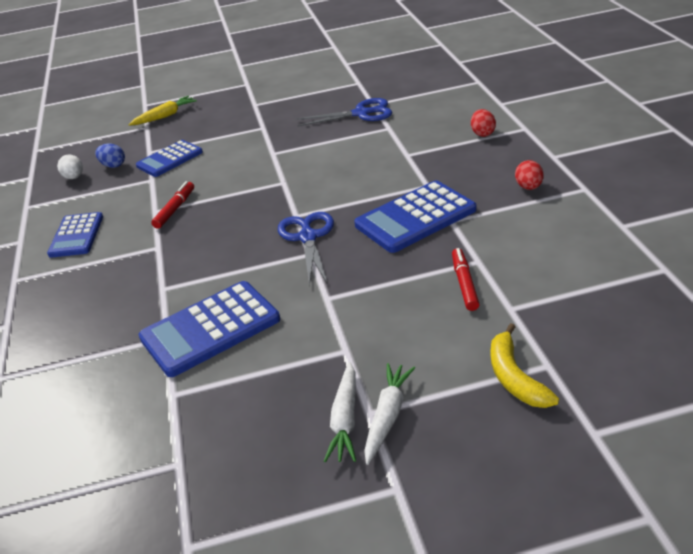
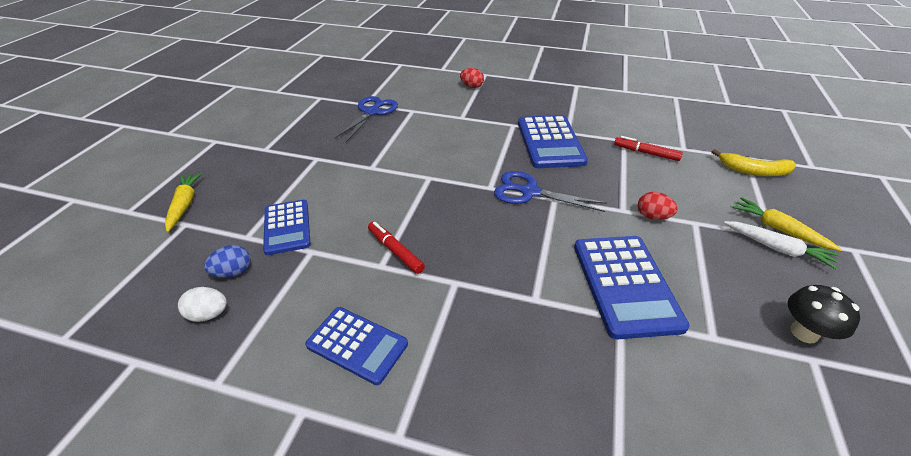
camera: 65 degrees left, 5 degrees up
white carrot [364,363,415,465] -> yellow carrot [732,197,842,251]
red egg [515,160,544,190] -> red egg moved to [638,192,678,220]
none -> black mushroom [788,285,860,343]

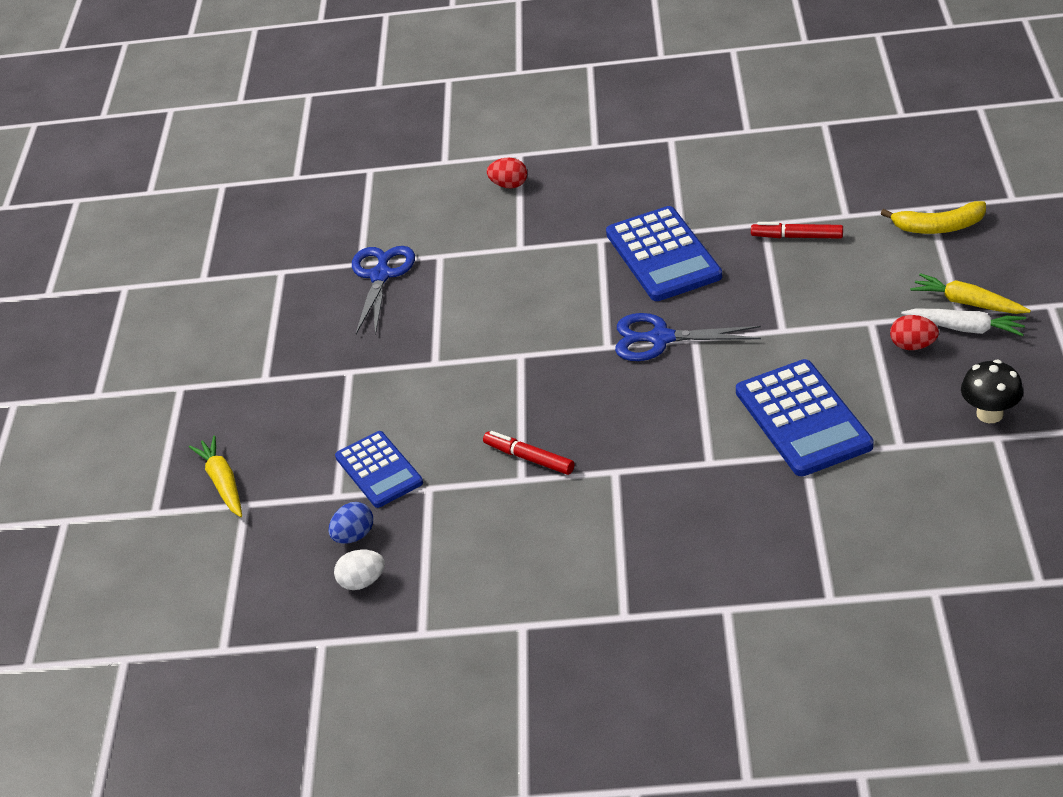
camera: 10 degrees left, 0 degrees up
blue calculator [305,307,408,385] -> none
red egg [638,192,678,220] -> red egg moved to [890,315,939,350]

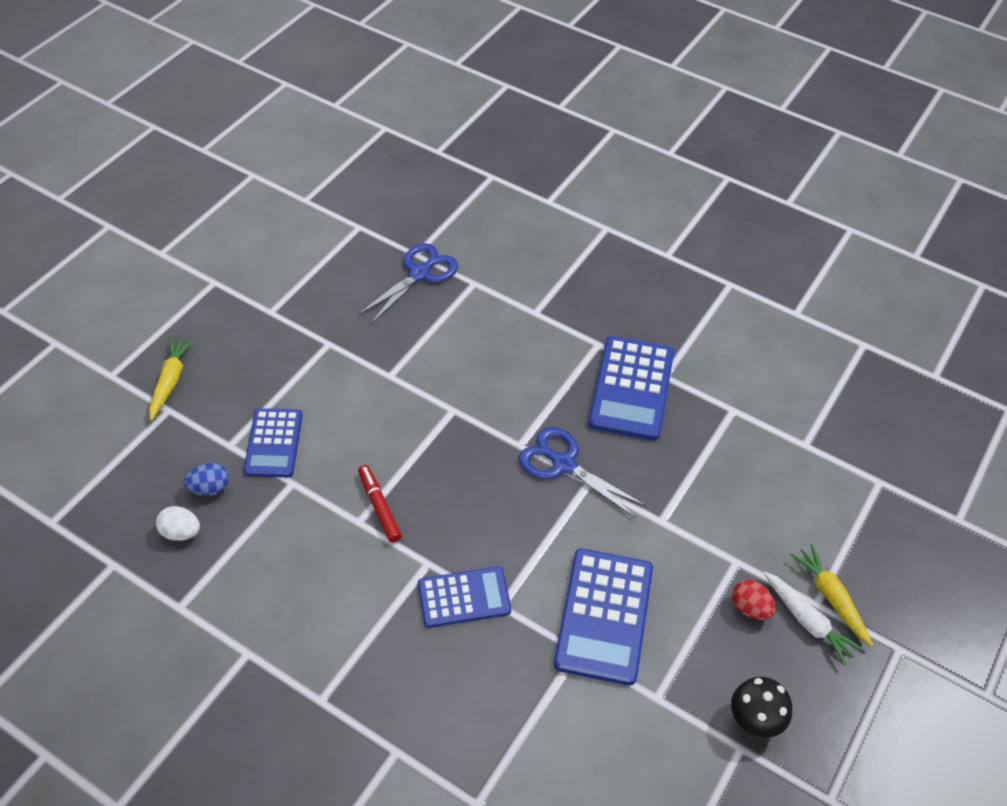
camera: 25 degrees right, 10 degrees up
red egg [487,158,527,188] -> none
red marker [751,222,843,239] -> none
yellow banana [881,201,986,234] -> none
none -> blue calculator [418,567,511,628]

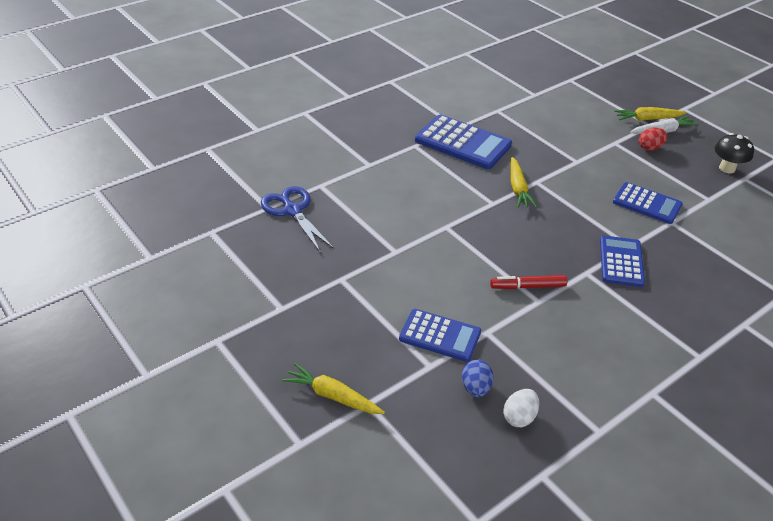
camera: 70 degrees left, 10 degrees down
blue scissors [519,427,646,518] -> yellow carrot [511,157,537,208]
blue calculator [554,549,653,686] -> blue calculator [613,182,683,224], size x0.65

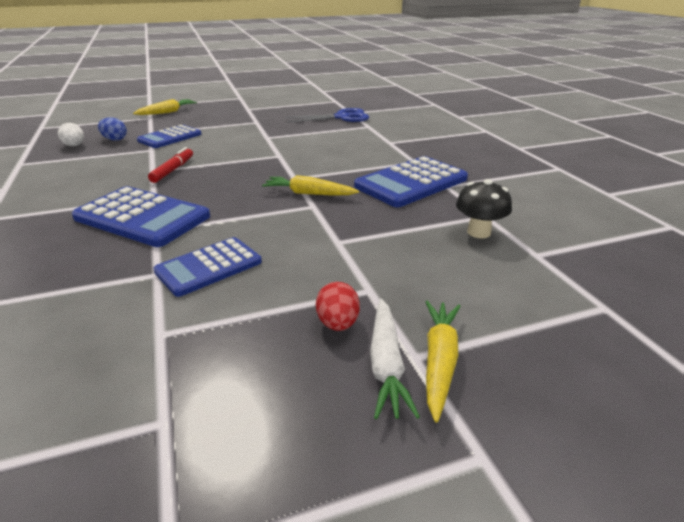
camera: 110 degrees right, 10 degrees down
blue calculator [600,236,645,287] -> blue calculator [72,186,210,247], size x1.53
black mushroom [715,133,754,173] -> black mushroom moved to [456,179,512,238]

